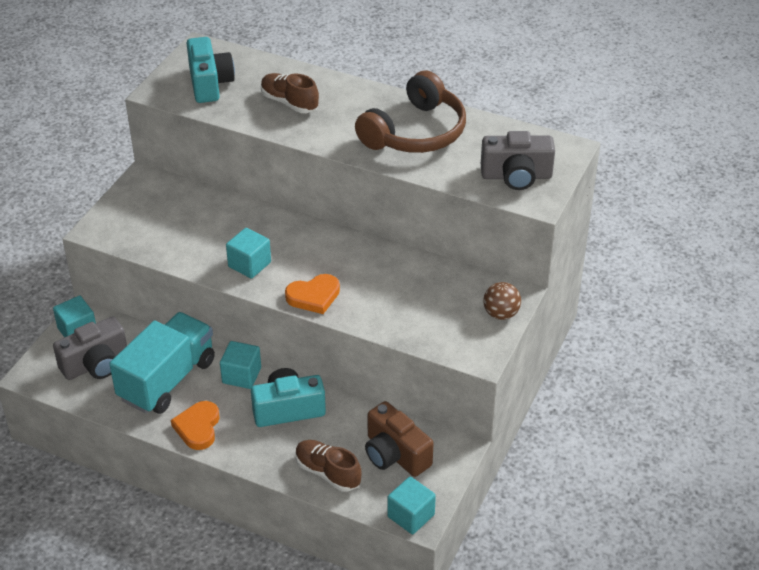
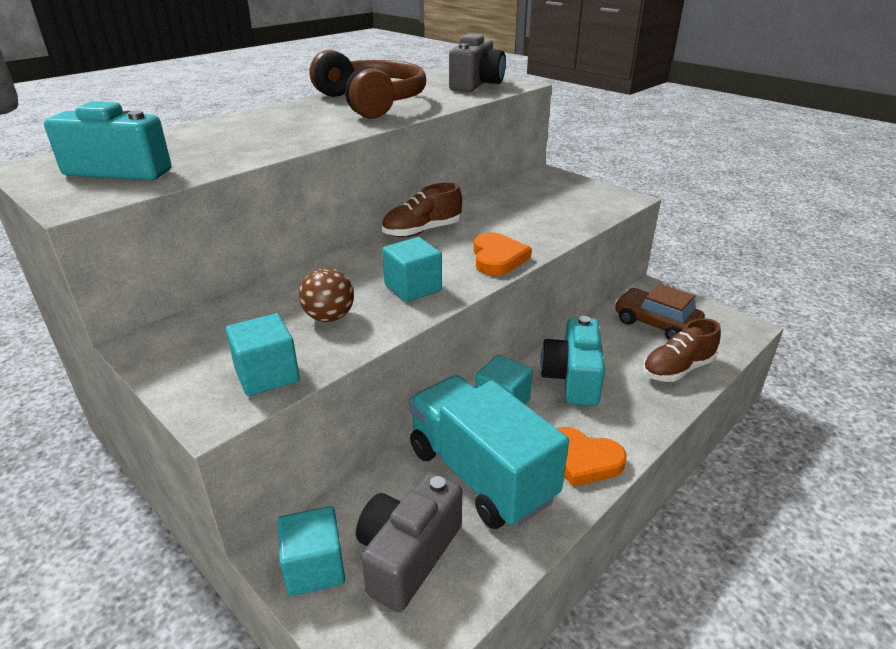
camera: 70 degrees left, 10 degrees down
grey camera [53,316,127,380] -> grey camera turned 135 degrees counterclockwise [356,472,462,612]
brown shoe [261,73,319,113] -> brown shoe moved to [382,183,462,237]
brown camera [365,401,433,477] -> brown car [615,284,705,340]
turquoise cube [387,477,436,534] -> turquoise cube moved to [226,313,300,396]
brown ball [483,282,521,320] -> brown ball moved to [299,268,354,322]

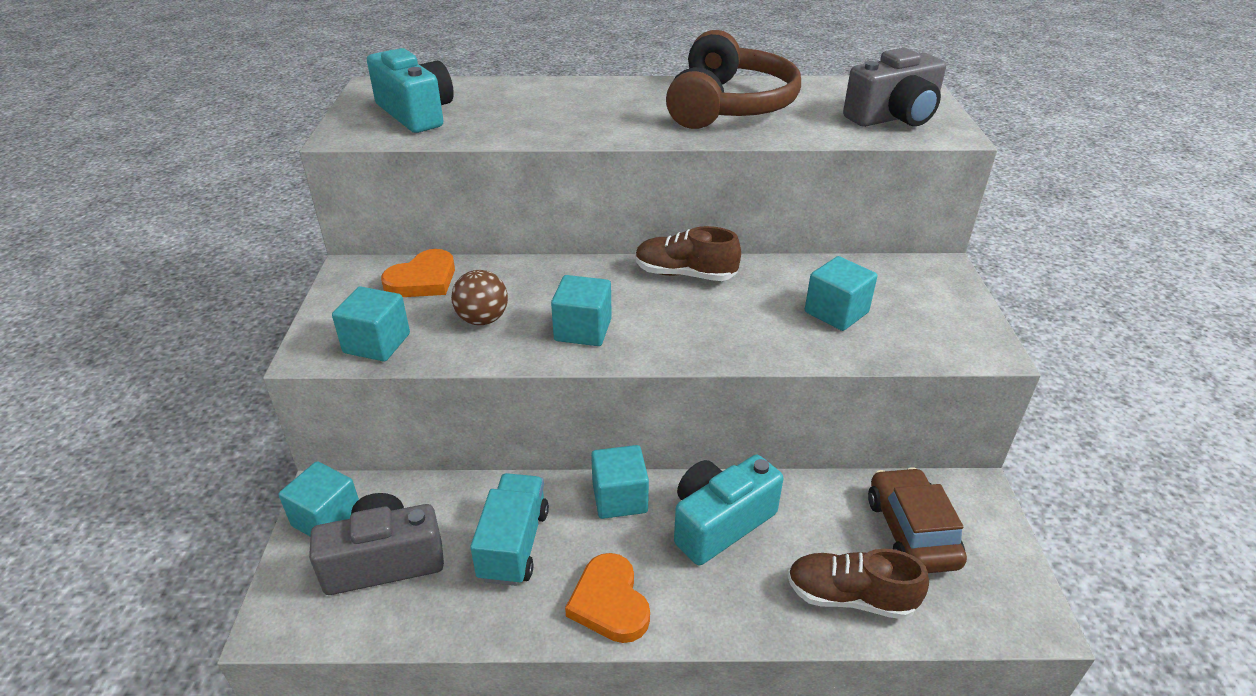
camera: 45 degrees right, 5 degrees up
turquoise truck [409,375,569,529] -> turquoise truck [470,473,549,586], size x0.63
orange heart [474,232,532,276] -> orange heart moved to [381,249,455,297]
none -> turquoise cube [805,256,877,331]

